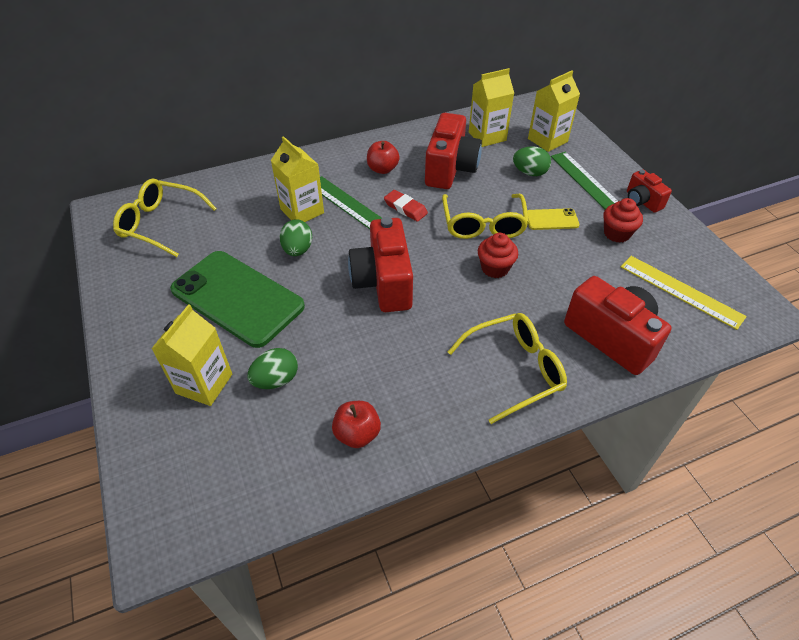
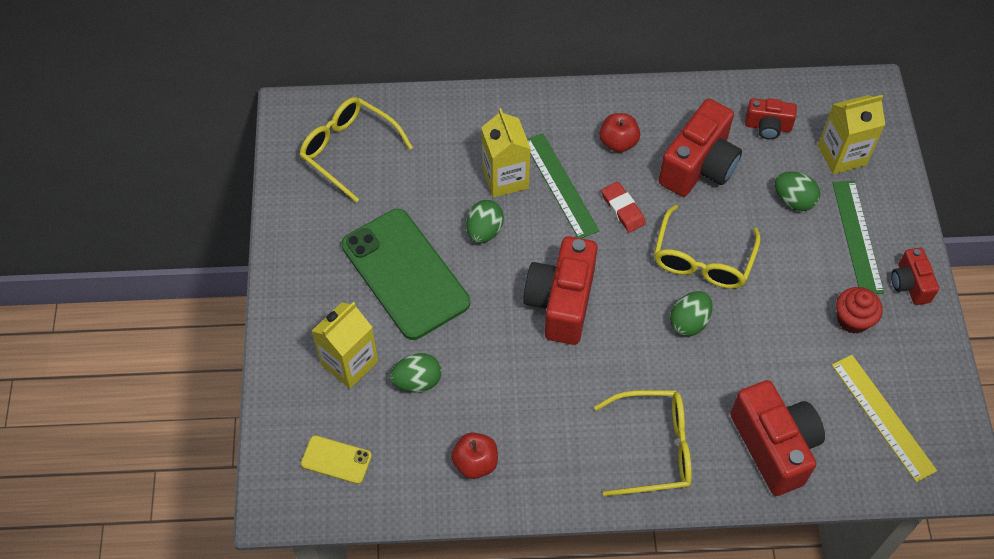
camera: 20 degrees right, 10 degrees up
yellow carton [469,68,514,147] -> red camera [745,98,797,140]
red cupcake [478,233,518,278] -> green egg [670,291,712,336]
yellow phone [527,208,580,230] -> yellow phone moved to [301,435,372,484]

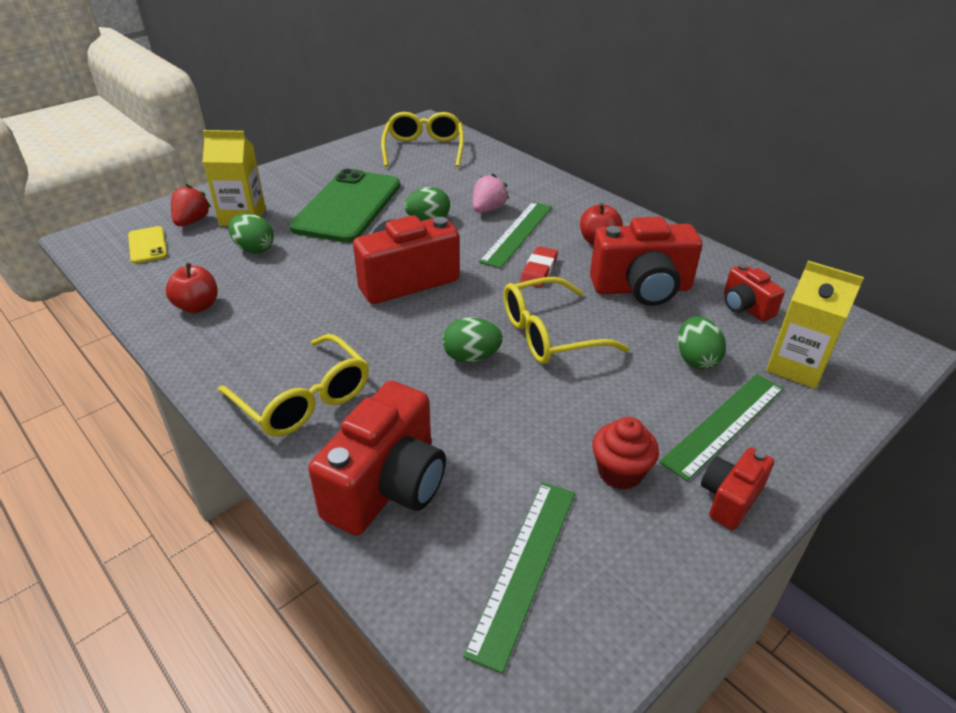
camera: 50 degrees right, 20 degrees down
yellow carton [481,108,531,198] -> pink strawberry [473,173,509,213]
yellow ruler [832,355,937,482] -> green ruler [463,482,575,674]
none -> red strawberry [171,184,211,226]

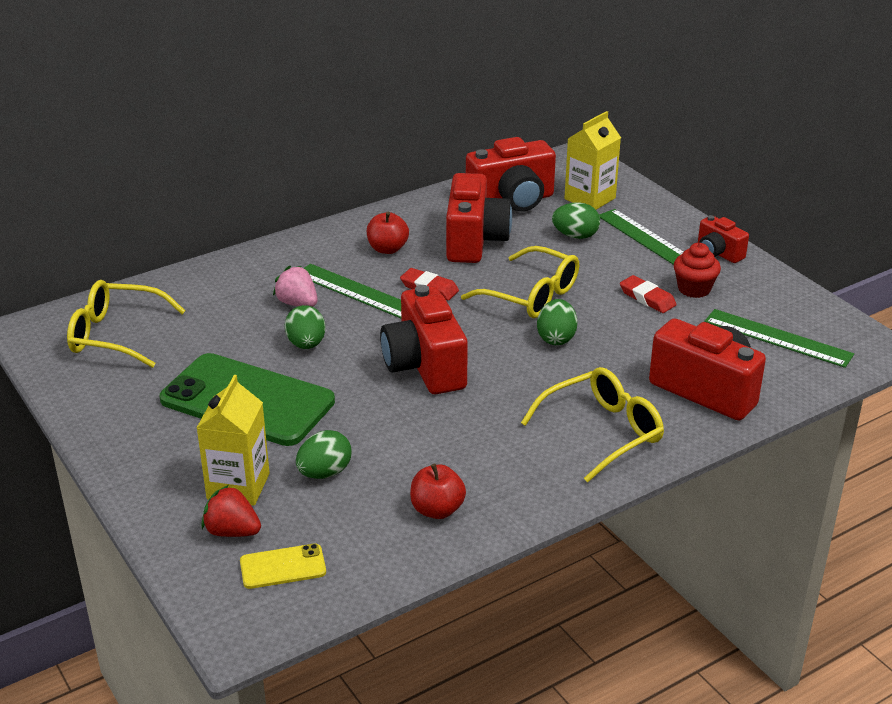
camera: 80 degrees left, 5 degrees down
yellow glasses [503,277,629,364] -> yellow glasses turned 45 degrees counterclockwise [461,246,579,318]
red camera [724,264,785,321] -> red camera [466,137,556,212], size x1.84
none -> red eraser [620,275,677,313]

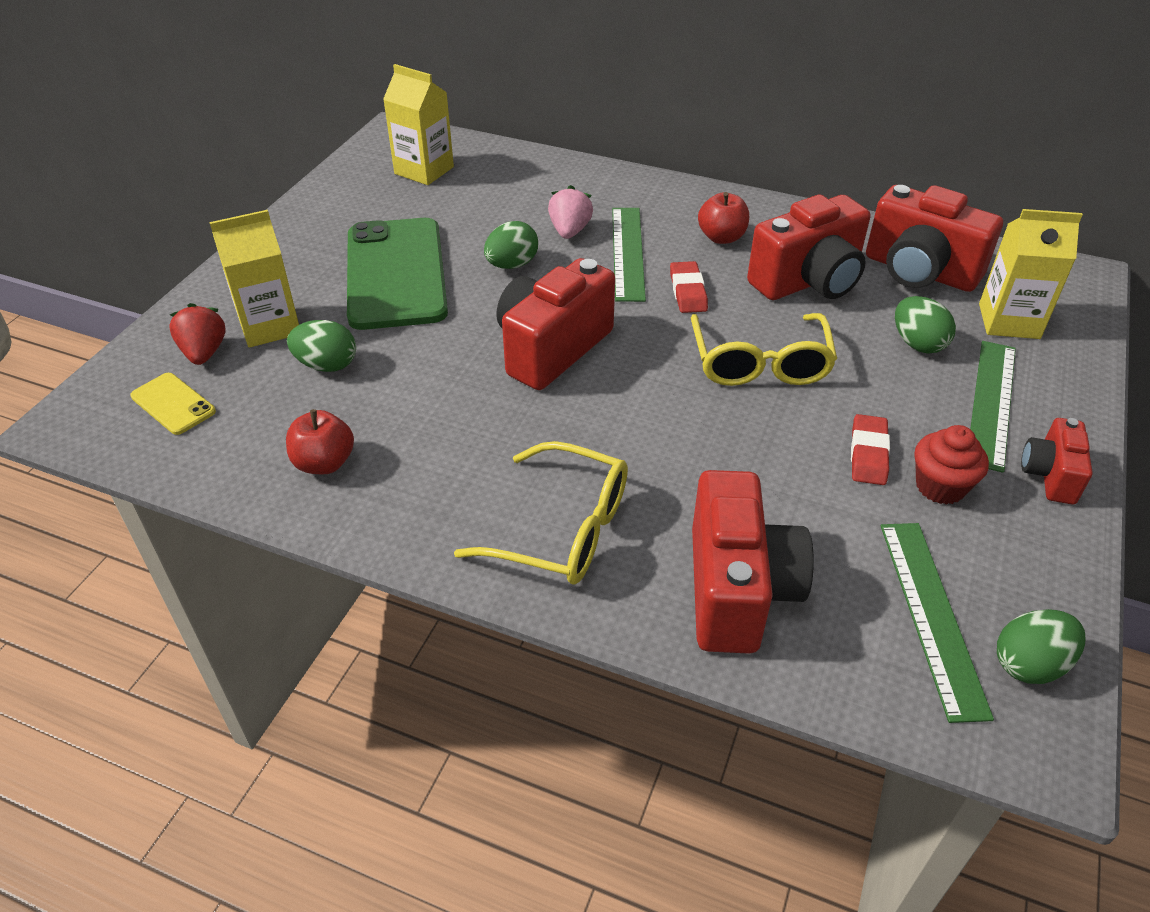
camera: 55 degrees right, 10 degrees up
yellow glasses [67,280,186,368] -> yellow carton [383,64,454,185]
green egg [537,299,578,345] -> green egg moved to [997,609,1085,684]

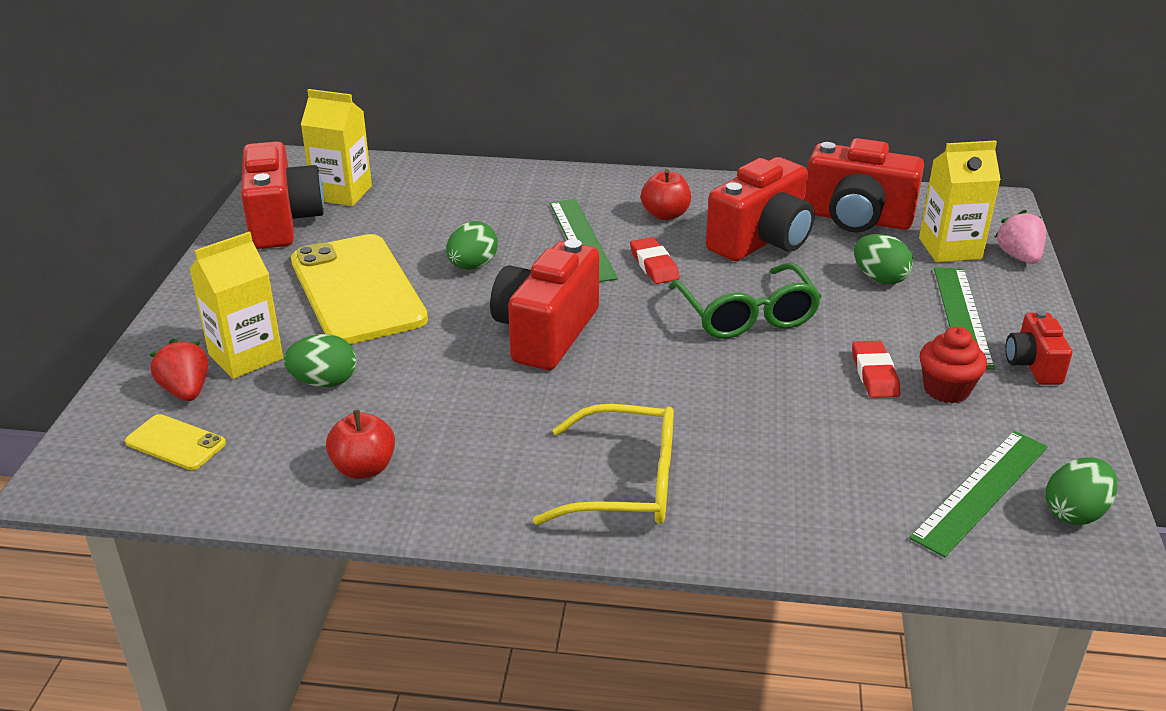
camera: 15 degrees left, 10 degrees down
green phone [347,218,448,330] -> yellow phone [291,234,428,344]
pink strawberry [548,185,593,239] -> pink strawberry moved to [994,210,1046,264]
yellow glasses [691,313,837,386] -> green glasses [669,263,822,339]
red camera [692,470,814,654] -> red camera moved to [241,141,324,249]
green ruler [881,523,994,723] -> green ruler turned 60 degrees clockwise [909,431,1048,557]

